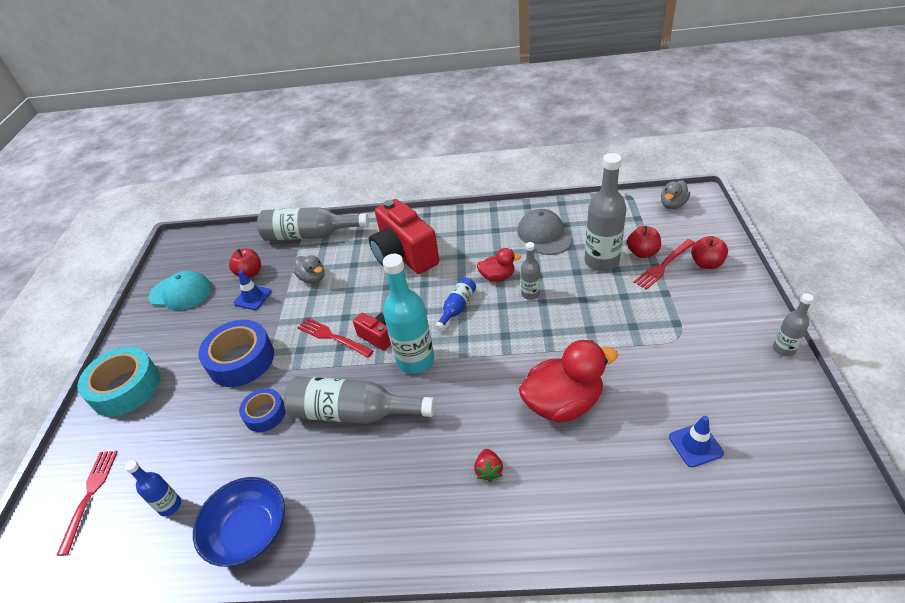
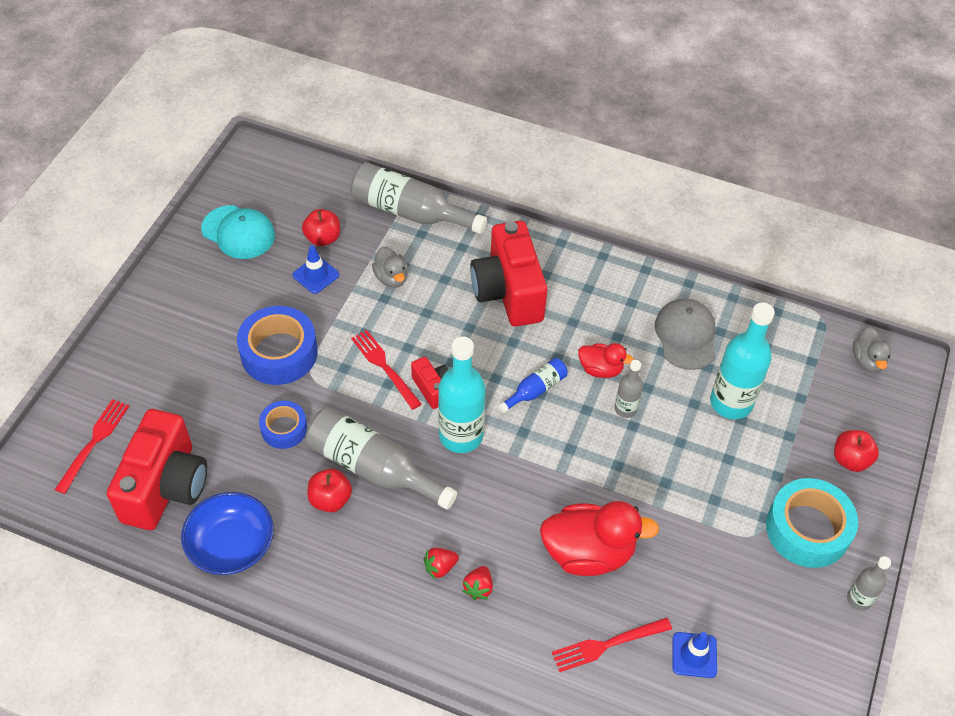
camera: 15 degrees right, 10 degrees up
turquoise tape [77,347,160,417] -> turquoise tape moved to [766,478,858,568]
blue bottle [125,460,181,516] -> red camera [107,409,207,530]
grey bottle [585,153,626,271] -> turquoise bottle [710,302,775,419]
red apple [627,226,661,258] -> red apple moved to [308,469,352,512]
red fork [633,239,695,290] -> red fork moved to [552,618,672,672]
grey duck [661,180,690,209] -> grey duck turned 60 degrees counterclockwise [853,327,891,373]
none -> red strawberry [423,548,459,579]

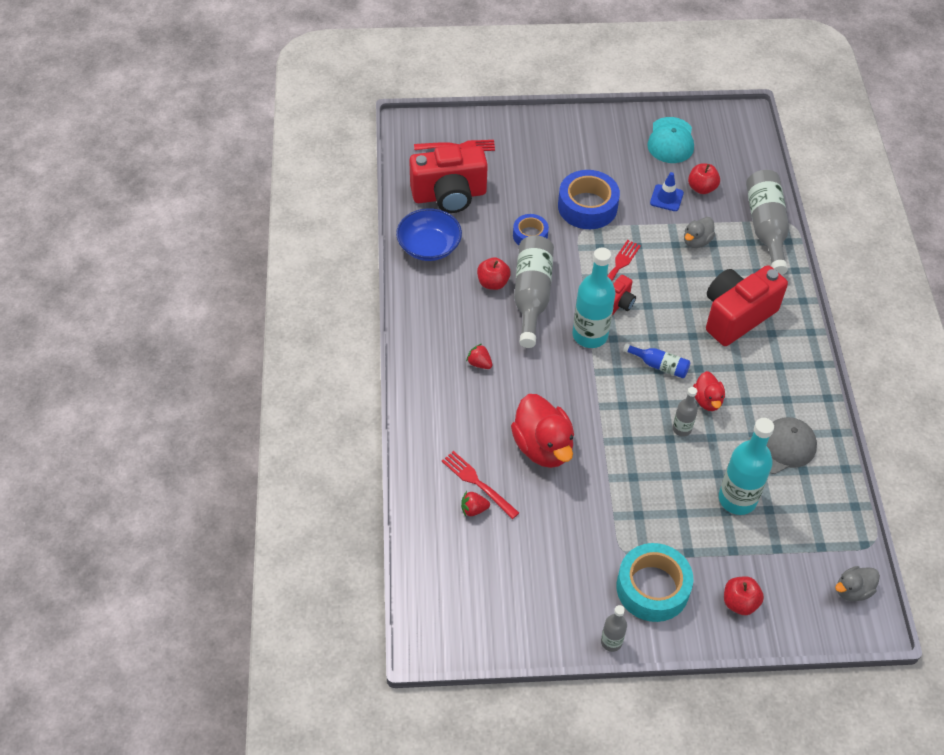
camera: 65 degrees right, 0 degrees up
red strawberry [462,566,493,600] -> red strawberry moved to [461,491,490,517]
blue traffic cone [672,632,717,678] -> none

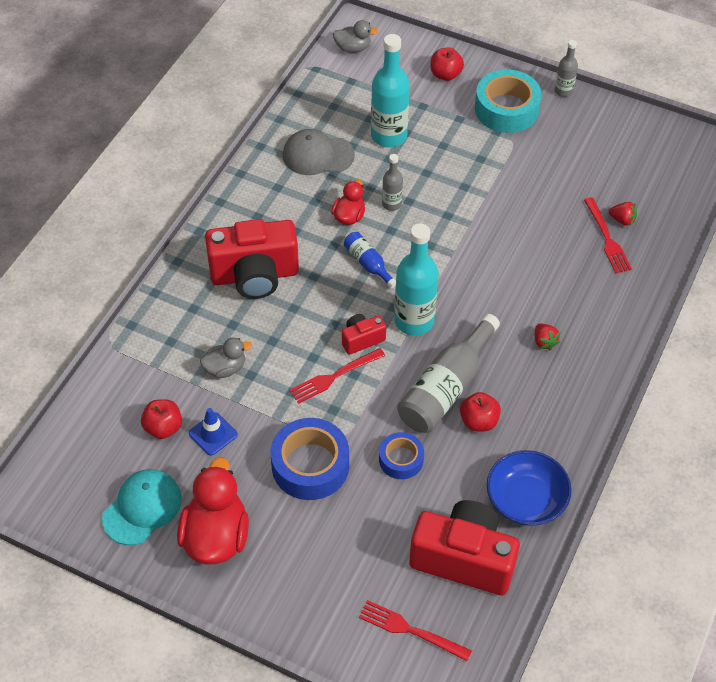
camera: 150 degrees left, 0 degrees up
red duck [511,394,574,468] -> red duck moved to [177,457,249,564]
grey bottle [746,170,789,275] -> none

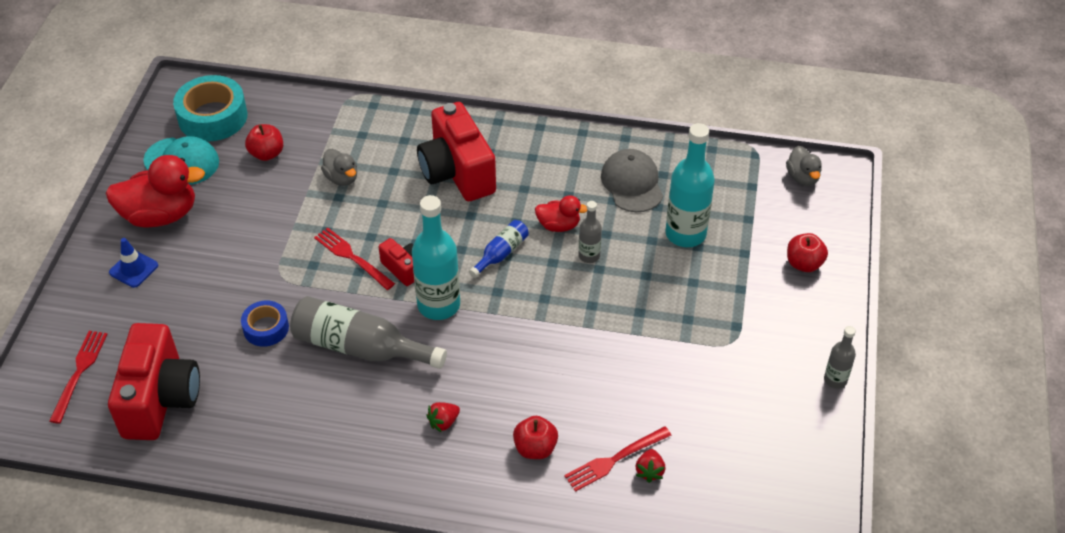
camera: 75 degrees right, 5 degrees down
blue traffic cone [189,408,238,456] -> blue traffic cone moved to [109,238,158,288]
blue tape [271,418,349,500] -> none
red apple [460,392,501,431] -> red apple moved to [513,416,558,459]
turquoise tape [475,69,542,133] -> turquoise tape moved to [173,75,247,142]
blue bowl [487,450,572,526] -> none

